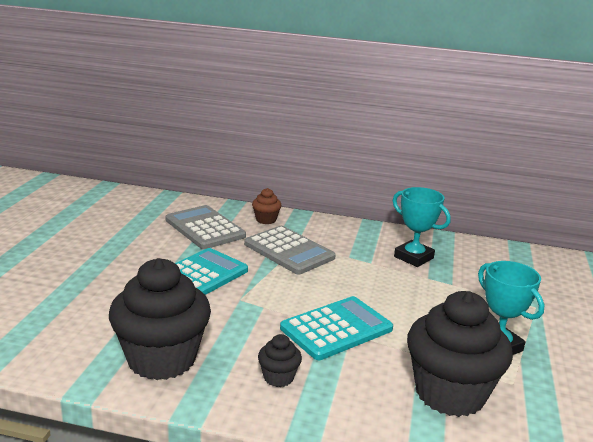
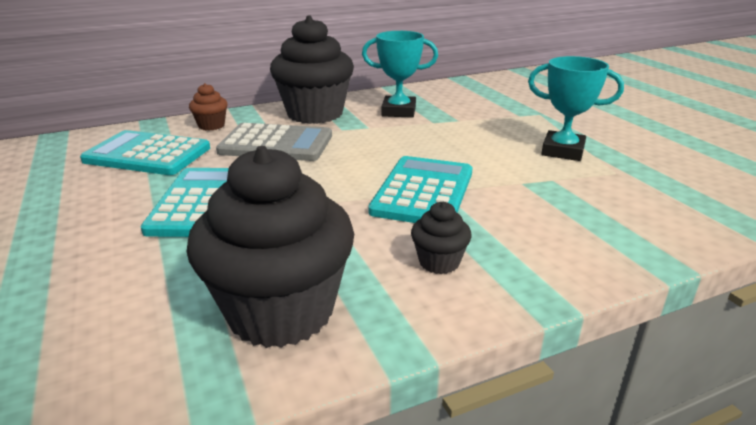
camera: 35 degrees left, 5 degrees up
grey calculator [165,205,246,249] -> turquoise calculator [80,130,210,175]
black cupcake [407,291,513,417] -> black cupcake moved to [270,16,354,124]

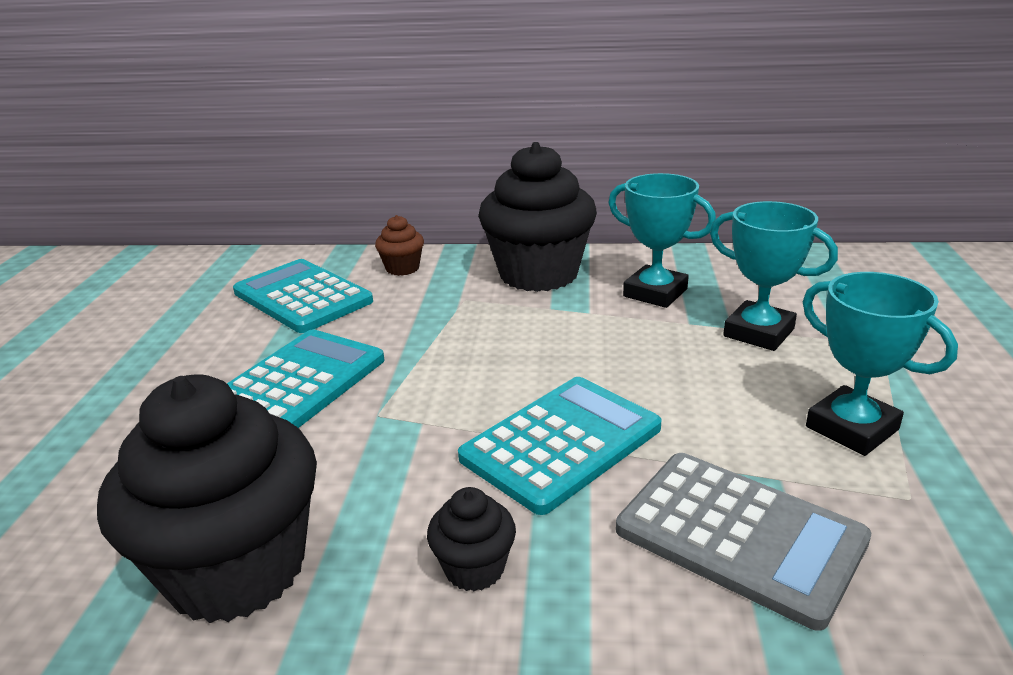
camera: 30 degrees right, 0 degrees up
grey calculator [216,123,332,161] -> grey calculator moved to [616,453,871,631]
none -> turquoise trophy [710,201,838,351]

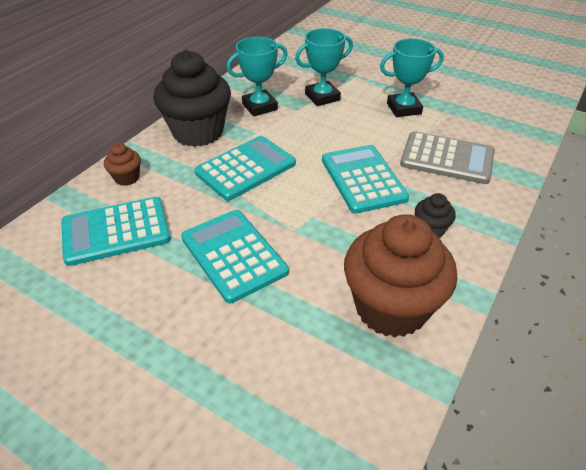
camera: 65 degrees left, 15 degrees up
black cupcake [97,374,317,623] -> brown cupcake [344,214,457,337]
grey calculator [616,453,871,631] -> grey calculator turned 45 degrees clockwise [400,131,495,184]
none -> turquoise calculator [194,136,296,201]

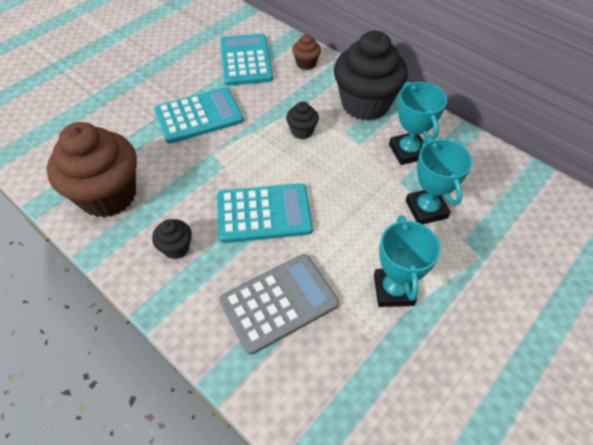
camera: 100 degrees right, 10 degrees up
turquoise calculator [194,136,296,201] -> black cupcake [286,101,319,139]
grey calculator [400,131,495,184] -> grey calculator turned 150 degrees counterclockwise [219,254,339,355]

